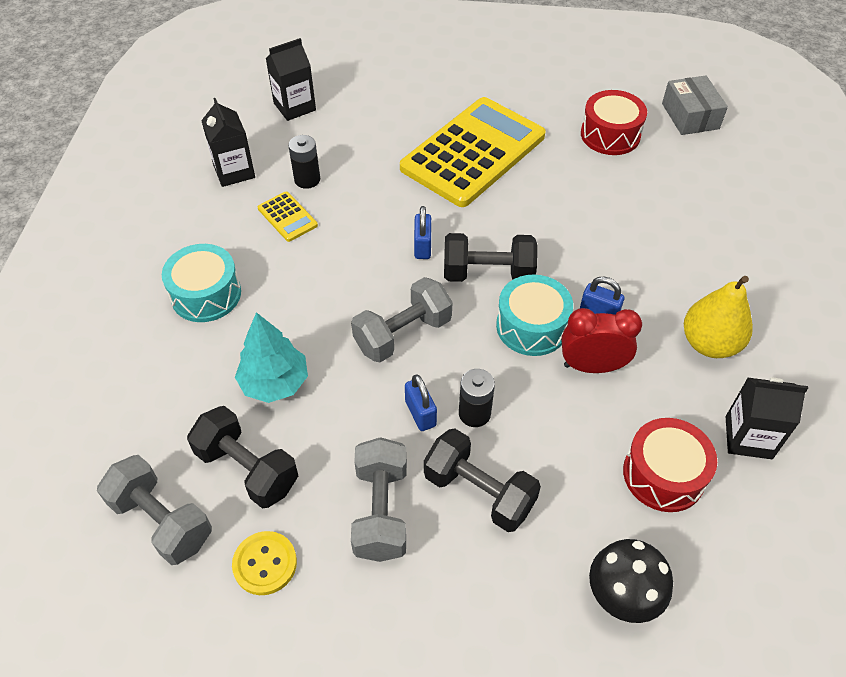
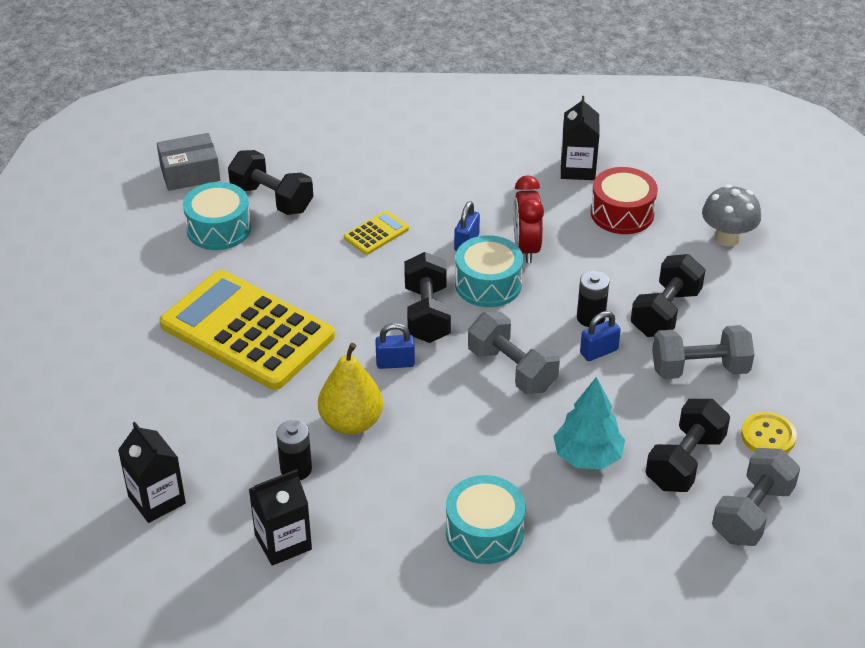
camera: 95 degrees left, 10 degrees down
yellow calculator [258,192,318,242] -> yellow calculator moved to [344,210,409,255]
red drum [581,90,647,155] -> turquoise drum [183,182,251,250]
black mushroom [589,539,673,623] -> grey mushroom [702,184,761,247]
yellow pear [684,276,753,358] -> yellow pear moved to [318,343,383,435]
none -> black dumbbell [228,150,313,215]

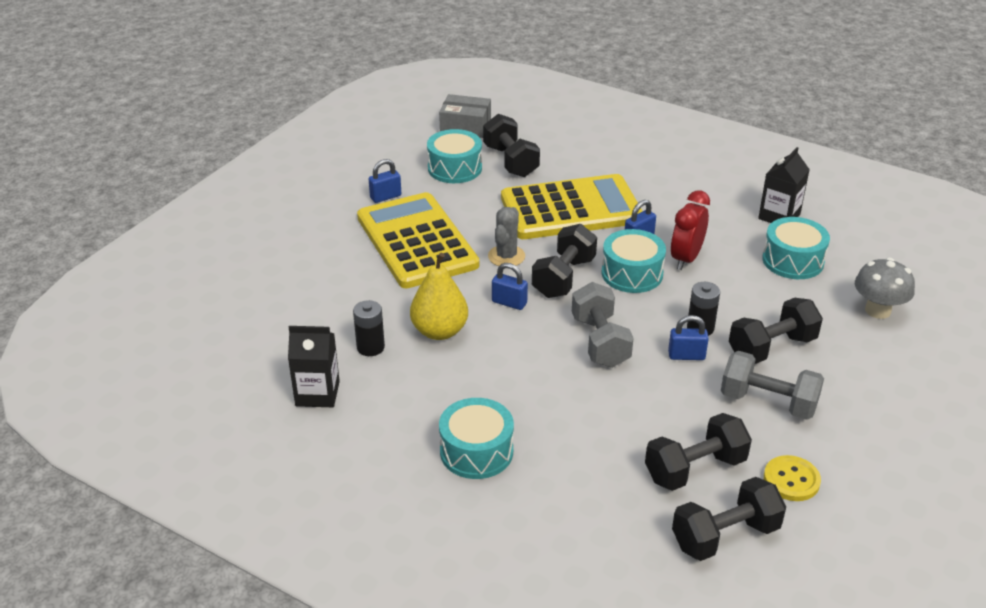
camera: 30 degrees right, 5 degrees down
black carton [118,422,186,523] -> none
yellow calculator [344,210,409,255] -> yellow calculator [501,174,643,239], size x2.49
turquoise tree [553,377,625,469] -> none
red drum [591,167,658,234] -> turquoise drum [762,217,830,279]
grey dumbbell [712,448,800,546] -> black dumbbell [672,477,786,561]
none -> blue padlock [369,159,401,203]
none -> grey cactus [488,207,525,266]

